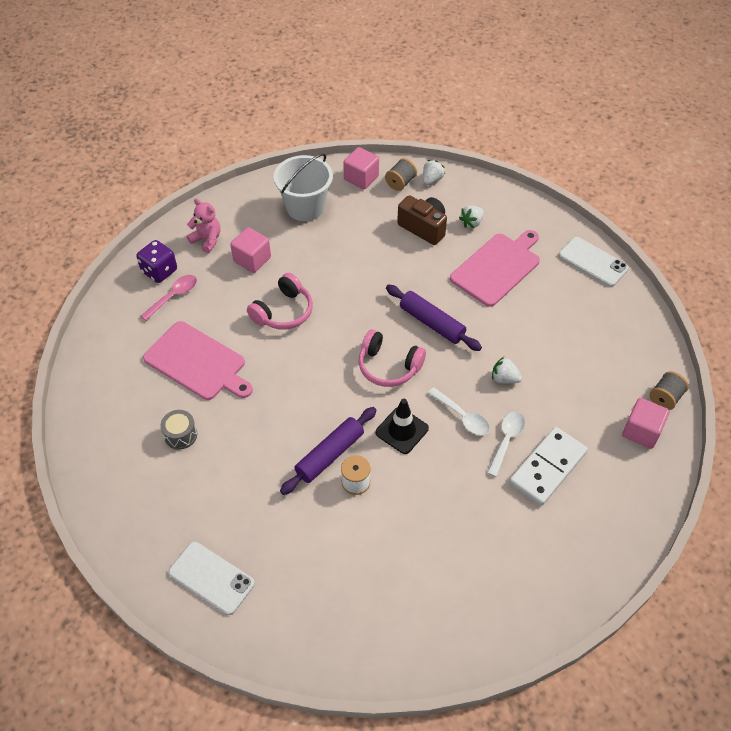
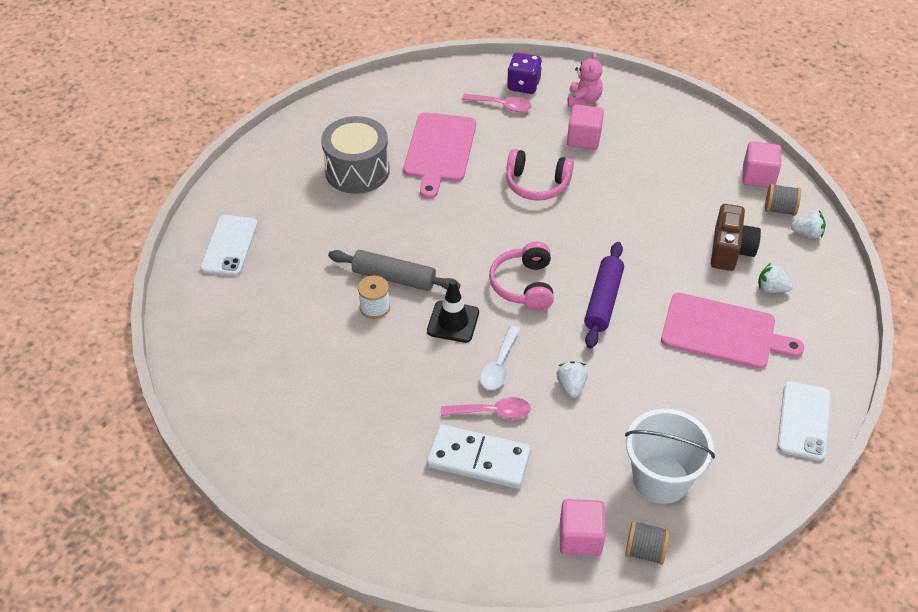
camera: 65 degrees right, 5 degrees down
grey drum [160,410,197,450] -> grey drum [321,116,390,194], size x2.00
white bucket [274,153,333,221] -> white bucket moved to [625,409,715,504]
purple rolling pin [280,407,377,495] -> grey rolling pin [328,250,460,291]
white spoon [487,412,525,477] -> pink spoon [441,397,531,419]

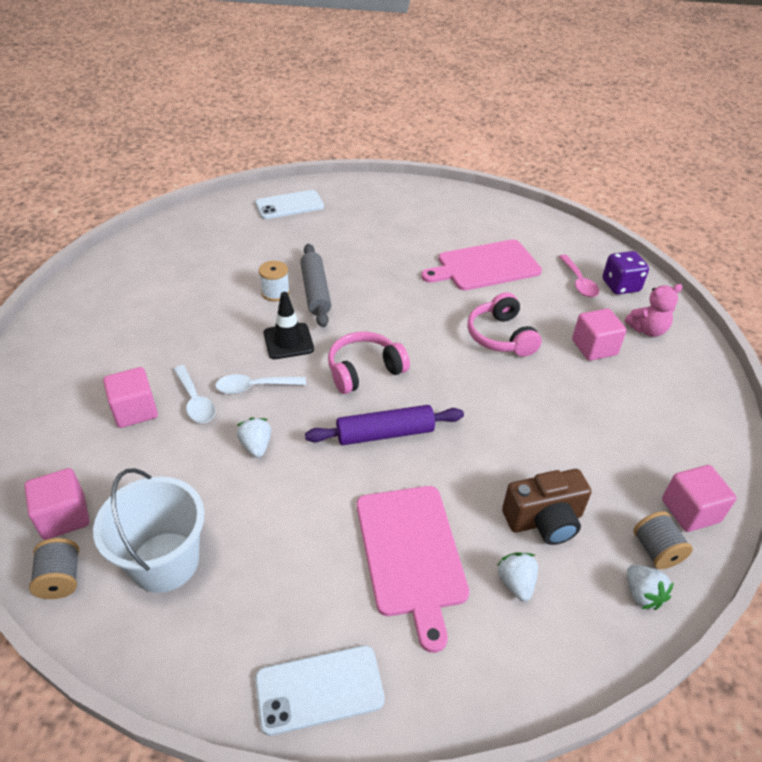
camera: 60 degrees right, 5 degrees down
grey drum [321,116,390,194] -> none
white domino [427,424,531,489] -> pink cube [103,367,158,428]
pink spoon [441,397,531,419] -> white spoon [173,365,215,423]
white strawberry [557,361,588,398] -> white strawberry turned 75 degrees counterclockwise [237,417,271,458]

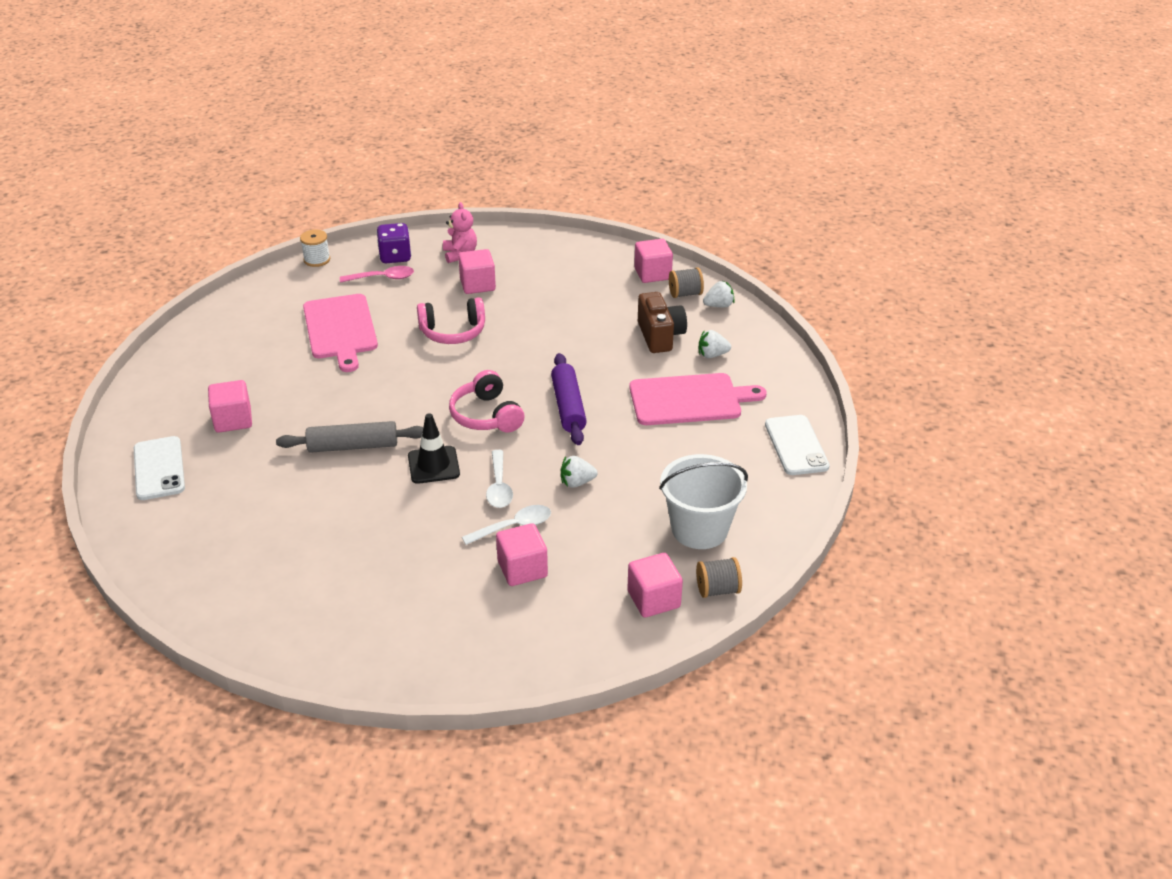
camera: 85 degrees left, 5 degrees down
white spool [259,261,290,301] -> white spool moved to [300,230,330,267]
none -> pink cube [208,380,252,433]

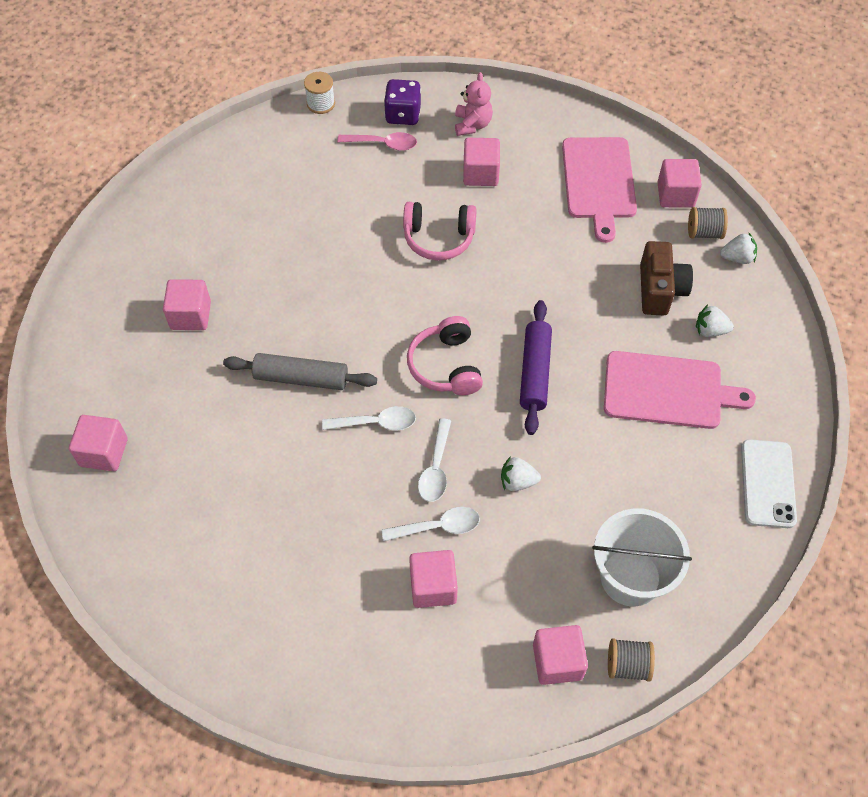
camera: 15 degrees right, 20 degrees up
white phone [134,436,185,500] -> none
pink cutting board [303,294,378,372] -> pink cutting board moved to [562,137,637,243]
black traffic cone [408,413,460,484] -> white spoon [322,406,416,431]
none -> pink cube [69,415,128,471]

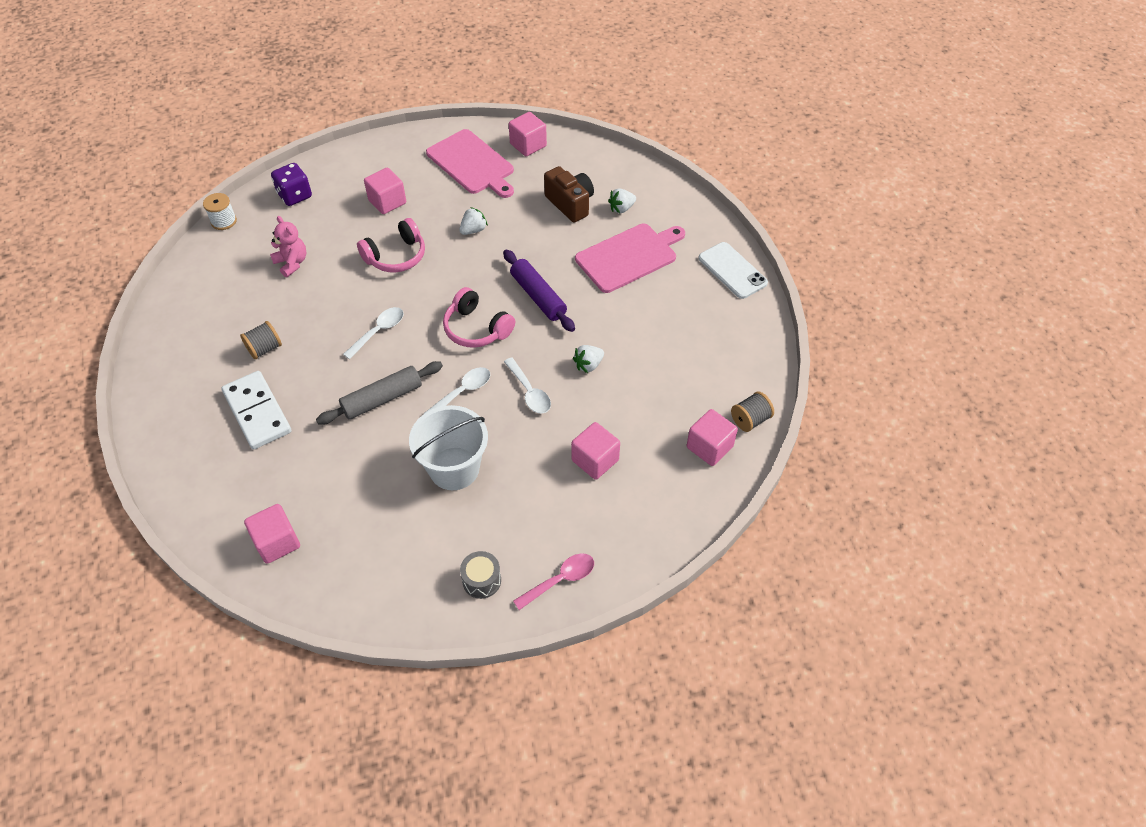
camera: 40 degrees left, 5 degrees down
pink cube [163,279,211,330] -> white domino [221,371,291,450]
pink spoon [337,132,417,151] -> pink spoon moved to [513,554,594,610]
white spoon [381,507,480,541] -> white spoon moved to [343,307,404,359]
pink teddy bear [455,72,493,136] -> pink teddy bear moved to [270,216,306,277]
white bucket [592,508,692,607] -> white bucket moved to [409,405,488,490]
grey spool [688,207,728,239] -> grey spool moved to [240,321,282,359]
white strawberry [720,233,757,264] -> white strawberry moved to [459,207,488,235]
none -> grey drum [460,551,501,599]

